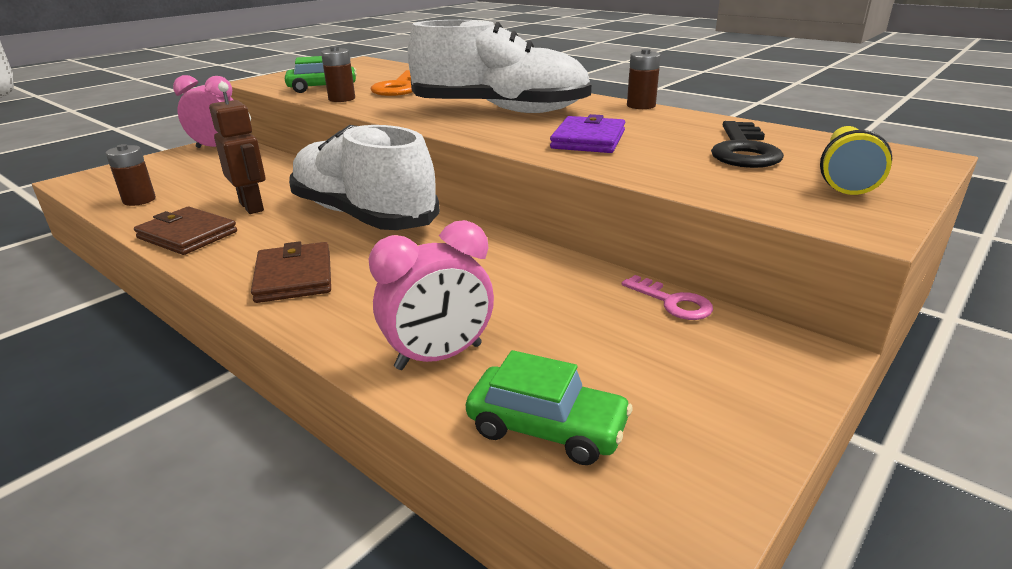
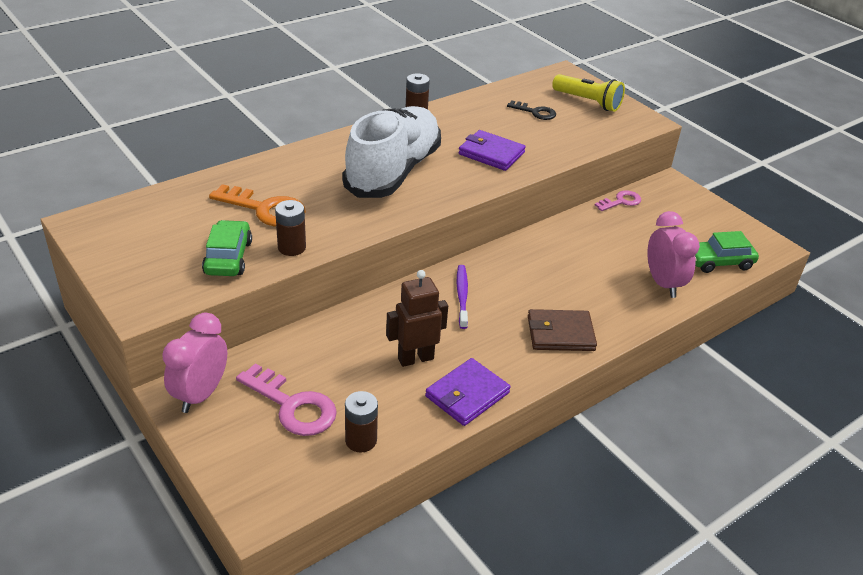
camera: 80 degrees left, 10 degrees up
brown wallet [134,207,237,255] -> purple wallet [425,358,511,426]
white shoe [289,125,440,230] -> purple toothbrush [457,265,468,329]
green car [466,350,633,465] -> green car turned 135 degrees counterclockwise [695,231,759,273]
black key [711,121,784,168] -> black key [507,101,556,120], size x0.60
none -> pink key [236,364,337,436]

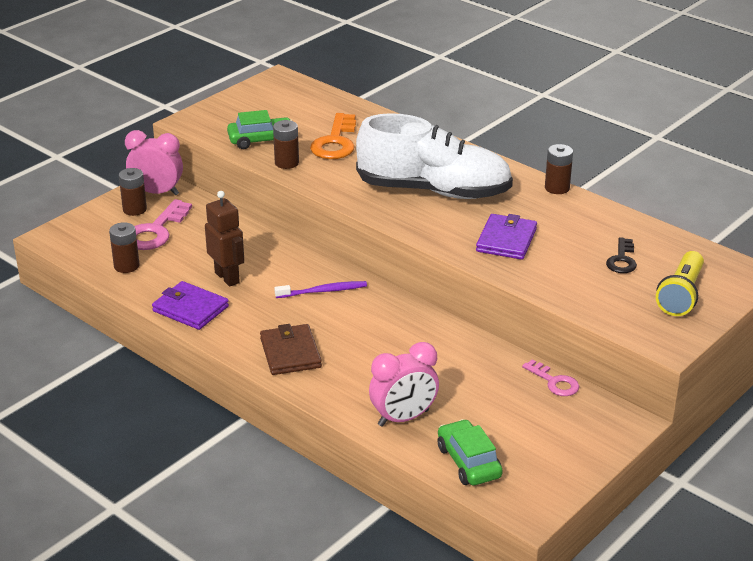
camera: 80 degrees right, 5 degrees down
none -> brown battery [119,168,147,216]

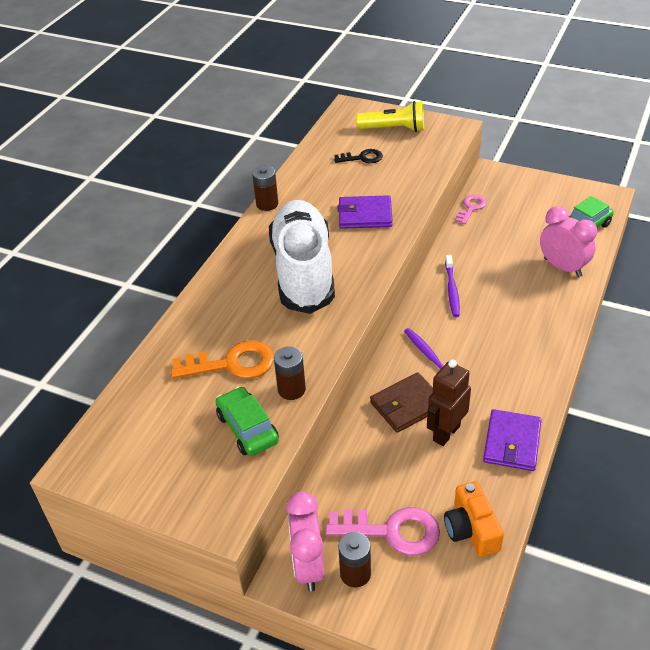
camera: 105 degrees left, 10 degrees up
brown battery [109,222,139,273] -> orange camera [444,481,504,557]
brown wallet [260,324,322,375] -> brown wallet moved to [370,372,433,433]
none -> purple toothbrush [445,255,460,317]

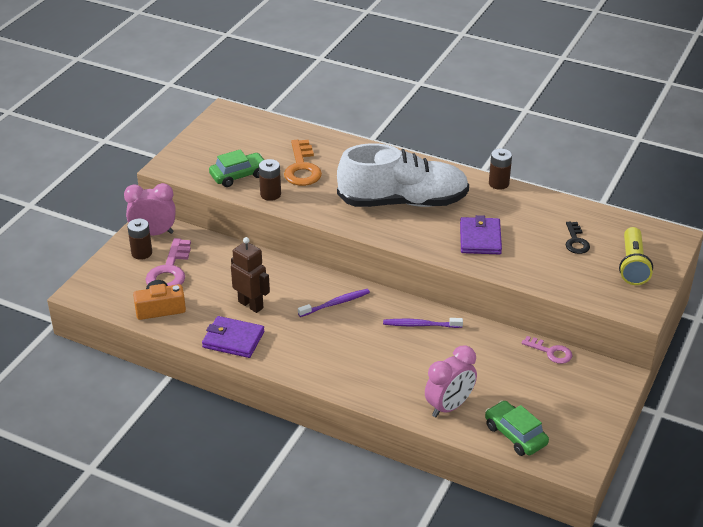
camera: 90 degrees right, 5 degrees down
brown wallet [370,372,433,433] -> none

